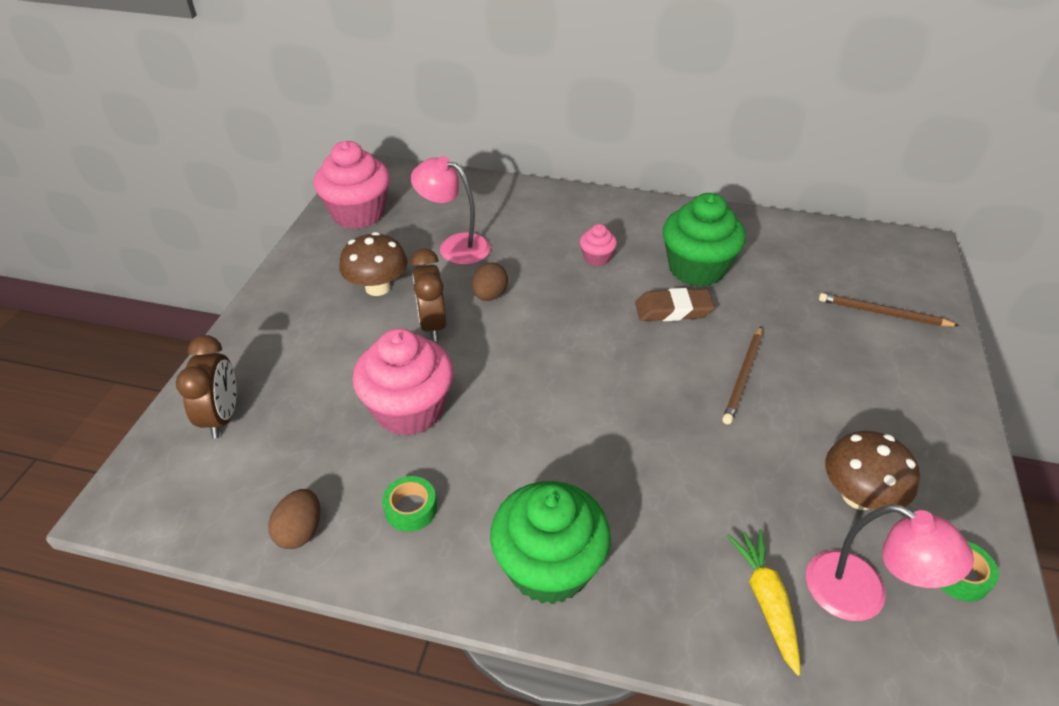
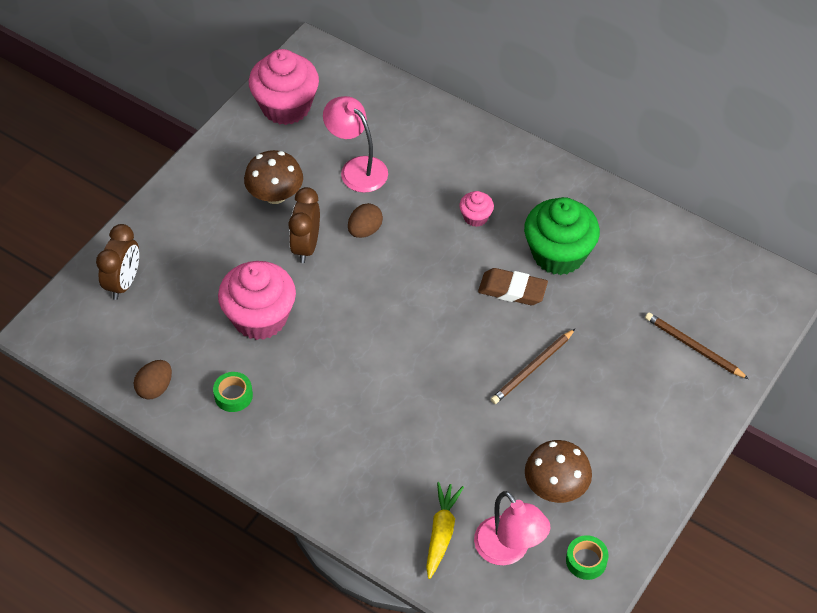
camera: 20 degrees right, 10 degrees up
green cupcake [490,481,611,604] -> none

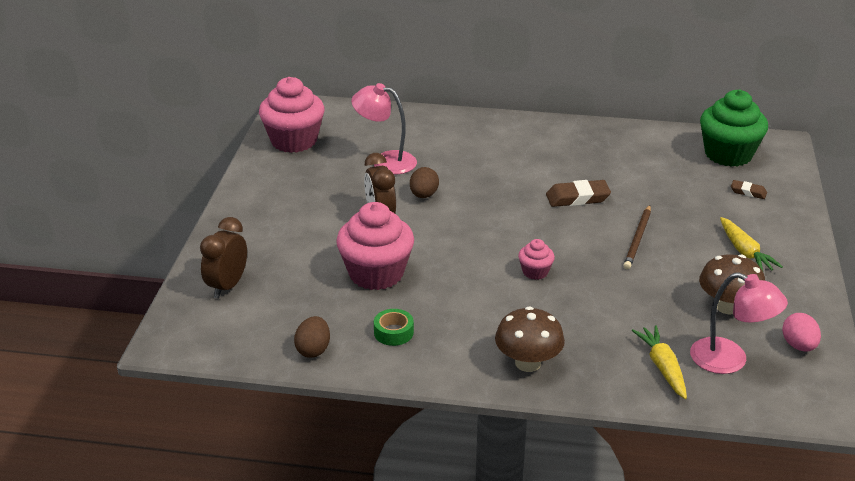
camera: 25 degrees left, 20 degrees down
brown clock [96,224,139,300] -> brown clock turned 150 degrees counterclockwise [200,217,247,299]
brown mushroom [244,150,303,204] -> brown mushroom moved to [495,306,565,372]
pink cupcake [459,191,494,227] -> pink cupcake moved to [518,239,555,280]
green cupcake [524,197,600,275] -> green cupcake moved to [700,90,768,167]
green tape [566,535,608,580] -> pink egg [782,313,821,351]
brown pencil [645,313,749,379] -> brown eraser [731,180,767,199]
none -> yellow carrot [720,217,783,271]

